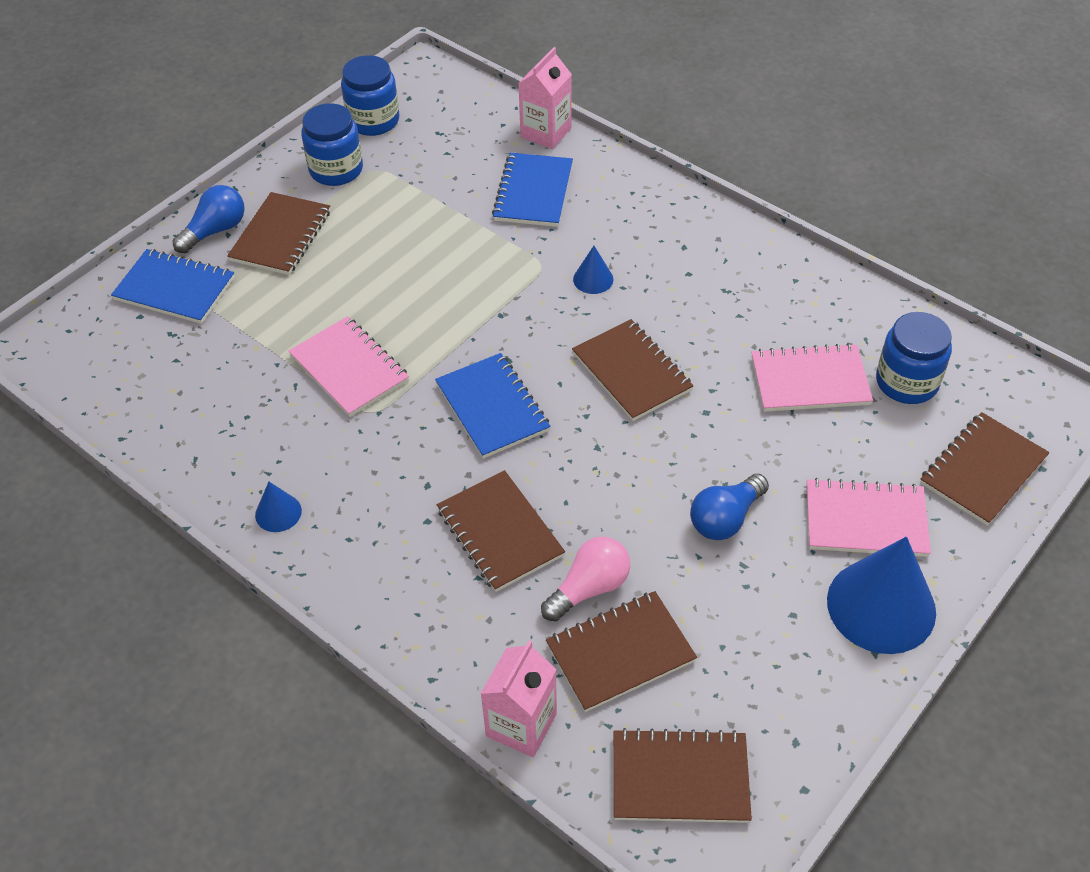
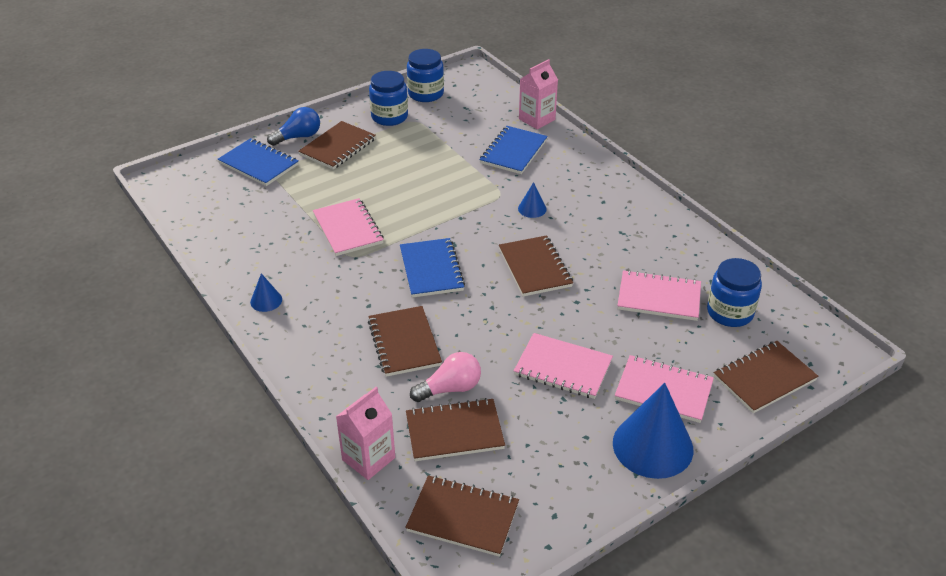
camera: 15 degrees right, 10 degrees down
blue light bulb [690,474,769,540] -> pink notebook [514,333,613,399]

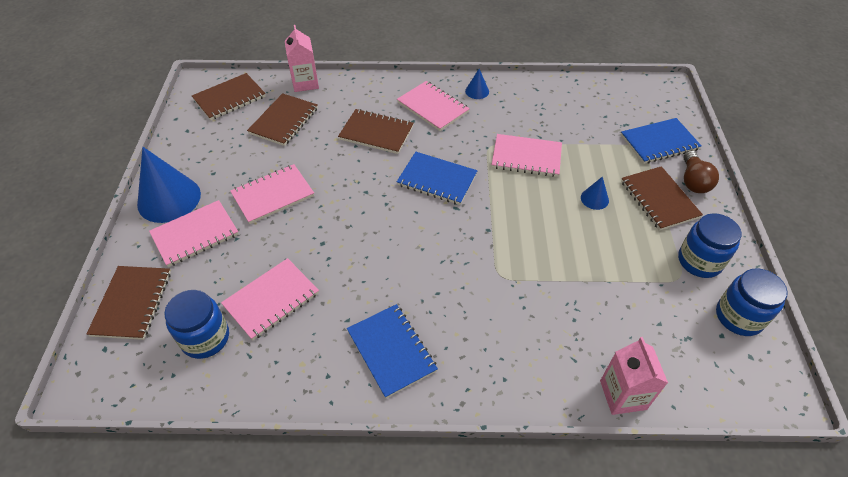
camera: 125 degrees right, 10 degrees up
blue light bulb [267,107,320,146] -> brown light bulb [683,150,719,193]
pink light bulb [410,352,481,402] -> none
blue notebook [479,126,548,174] -> blue notebook moved to [347,304,438,398]
brown notebook [499,235,573,297] -> none
blue cone [518,182,547,218] -> blue cone moved to [581,176,609,210]
none -> pink notebook [397,81,470,131]

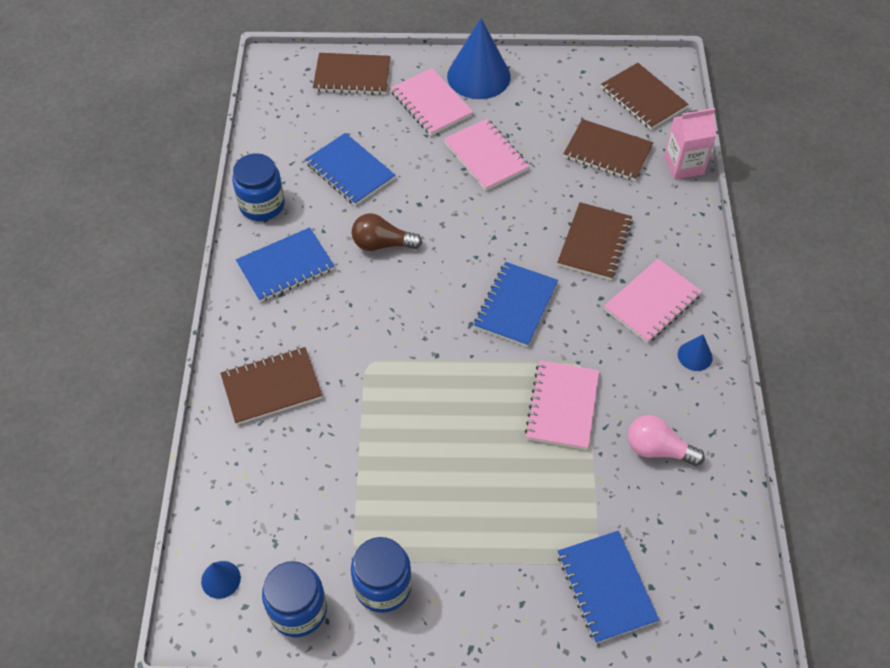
camera: 90 degrees right, 5 degrees up
blue jar [164,290,229,359] -> blue jar moved to [232,153,285,221]
pink notebook [221,258,319,340] -> blue notebook [305,133,395,206]
blue cone [581,176,609,210] -> blue cone moved to [201,561,241,599]
pink carton [600,337,668,415] -> none
brown notebook [621,166,703,231] -> brown notebook moved to [221,347,322,425]
brown light bulb [683,150,719,193] -> brown light bulb moved to [352,213,422,251]
none -> pink light bulb [628,415,705,466]

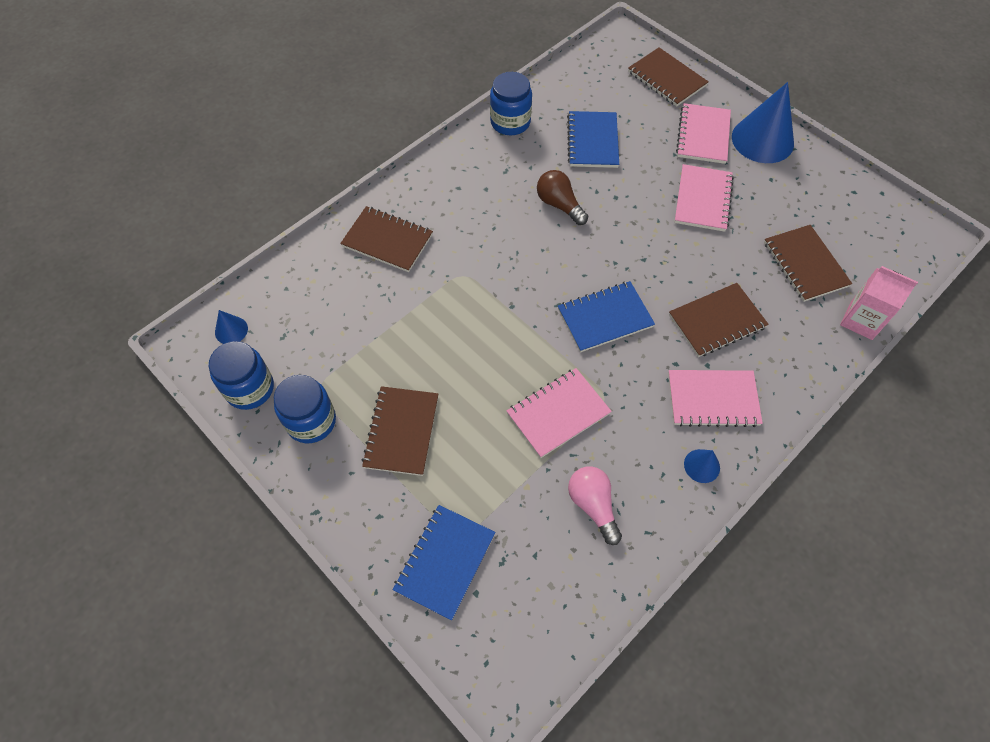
camera: 45 degrees right, 5 degrees up
blue notebook [236,227,334,302] -> none
brown notebook [601,63,688,130] -> brown notebook moved to [362,386,438,476]

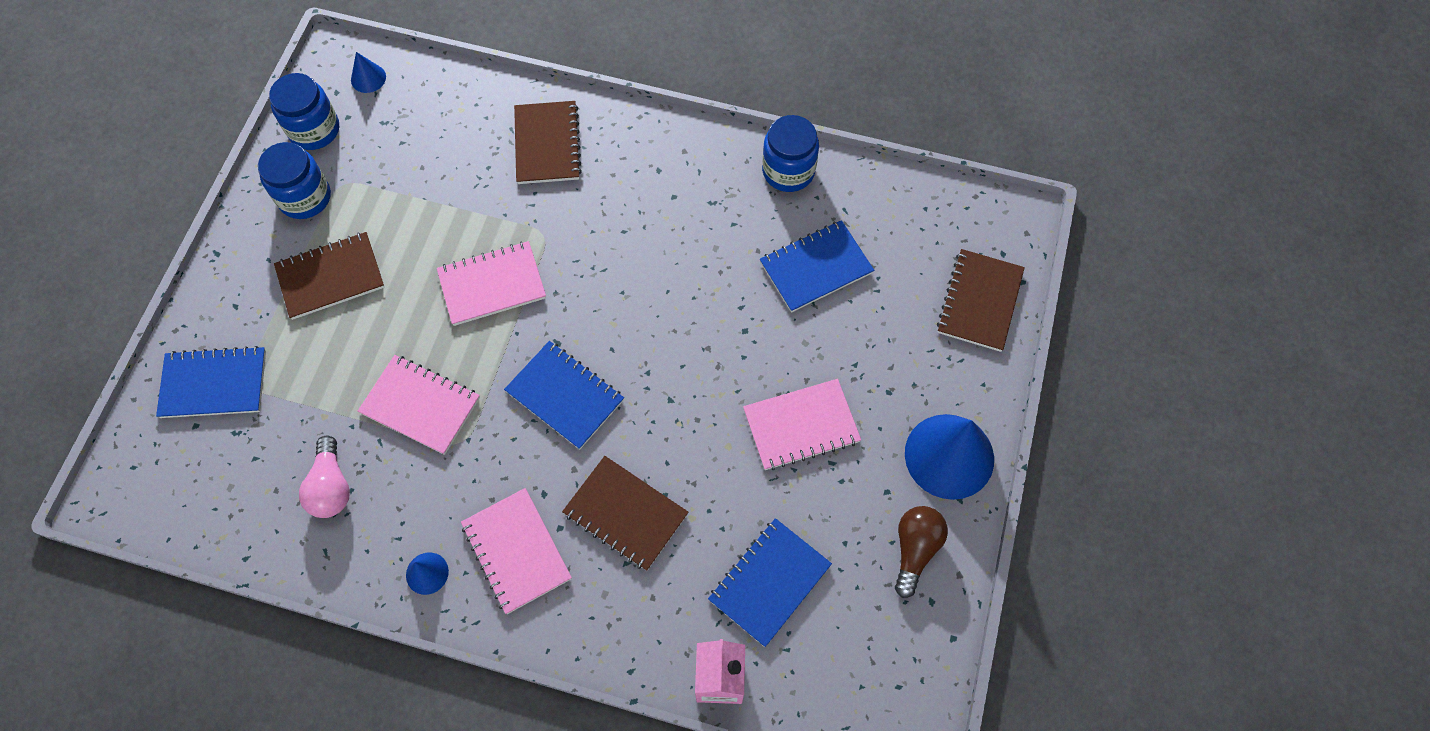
camera: 60 degrees right, 5 degrees up
brown light bulb [537,170,588,225] -> brown light bulb moved to [895,506,948,598]
pink light bulb [568,466,622,545] -> pink light bulb turned 135 degrees clockwise [299,435,350,518]
pink notebook [676,103,731,164] -> pink notebook moved to [437,241,546,326]
brown notebook [764,225,852,302] -> blue notebook [708,518,832,647]

